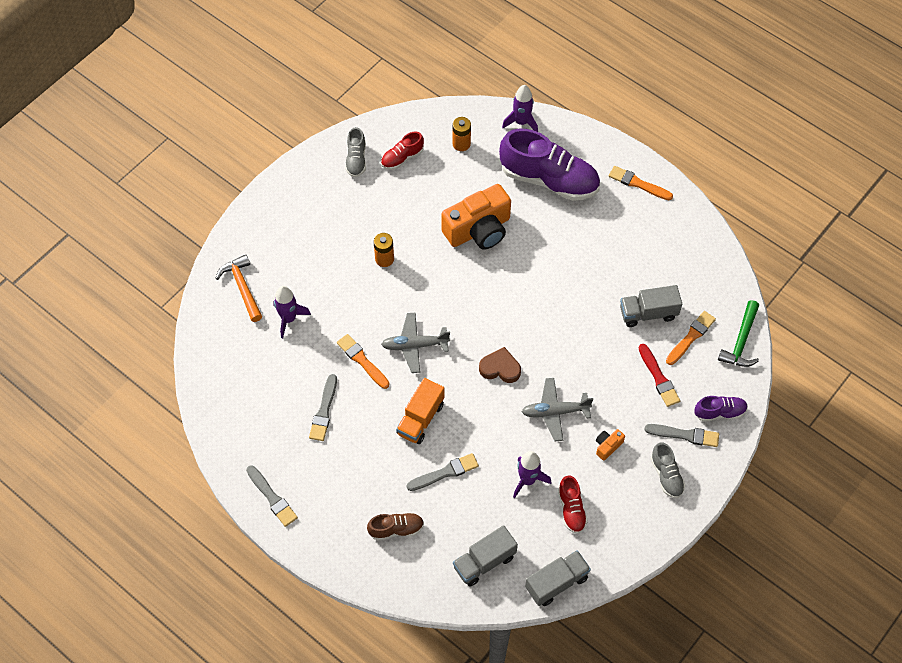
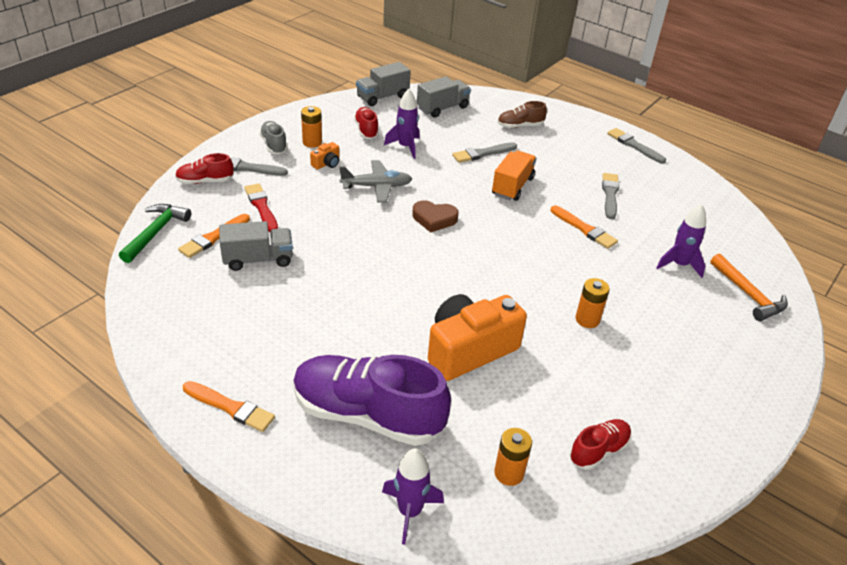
camera: 175 degrees right, 20 degrees down
grey shoe [345,127,366,177] -> none
grey plane [381,313,450,373] -> none
purple shoe [694,396,748,422] -> red shoe [175,153,234,184]
none -> orange battery [301,106,322,148]

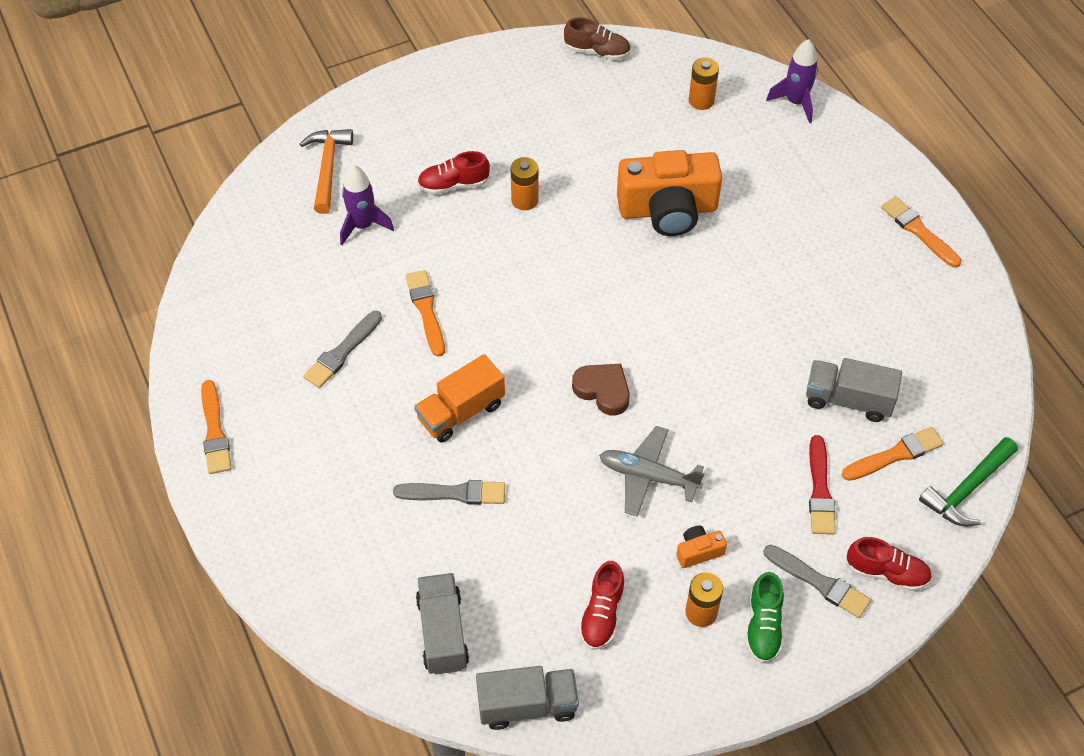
camera: 150 degrees left, 15 degrees up
grey shoe [259,121,288,154] -> green shoe [746,572,784,663]
purple shoe [293,355,451,446] -> none
purple rocket [384,89,420,159] -> none
grey truck [417,76,471,118] -> grey truck turned 90 degrees clockwise [416,573,469,675]
brown shoe [497,101,547,128] -> brown shoe moved to [564,17,631,60]
red shoe [569,419,631,470] -> red shoe moved to [417,151,490,195]
grey brush [607,128,666,163] -> orange brush [201,380,231,474]

